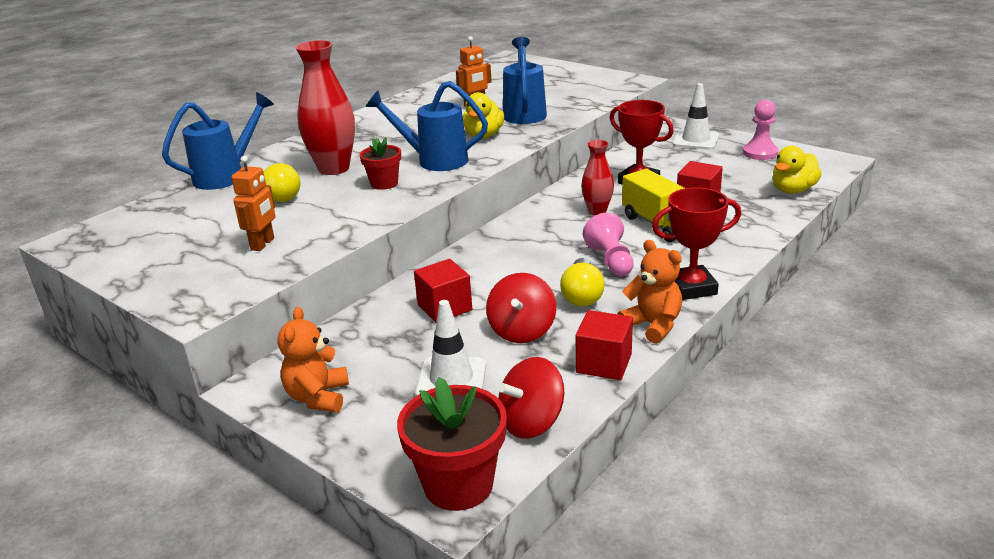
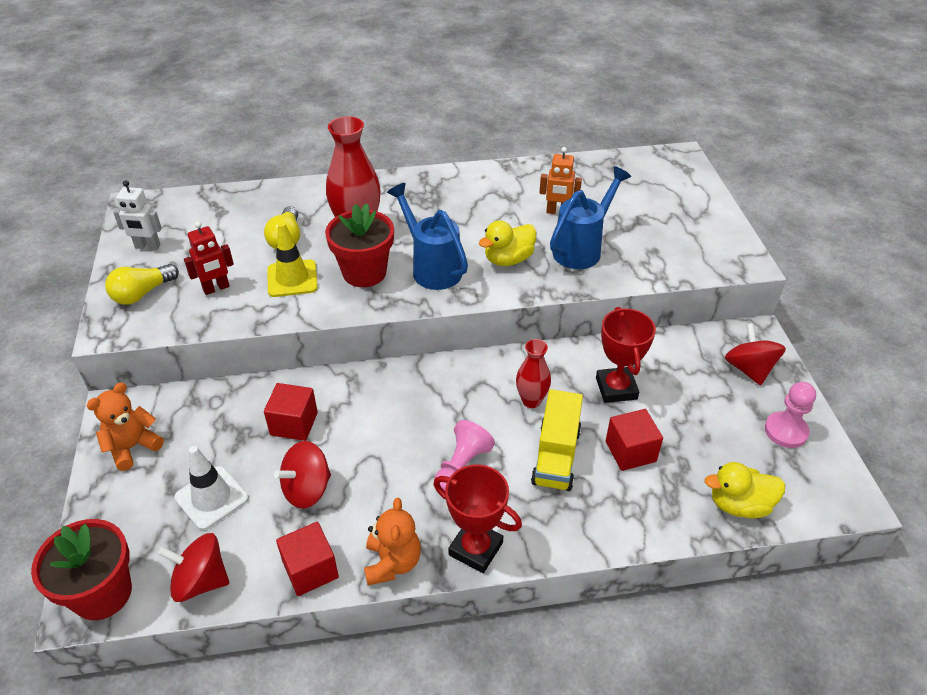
camera: 40 degrees right, 15 degrees up
blue watering can [162,92,274,190] -> none
orange robot [231,156,276,251] -> red robot [184,221,234,295]
red flower pot [359,137,401,190] -> red flower pot [325,203,394,287], size x1.67
yellow light bulb [560,258,605,307] -> yellow light bulb moved to [105,264,179,305]
white traffic cone [673,83,719,150] -> red spinning top [725,323,786,385]
none -> white robot [113,180,162,250]
none -> yellow traffic cone [267,222,318,297]

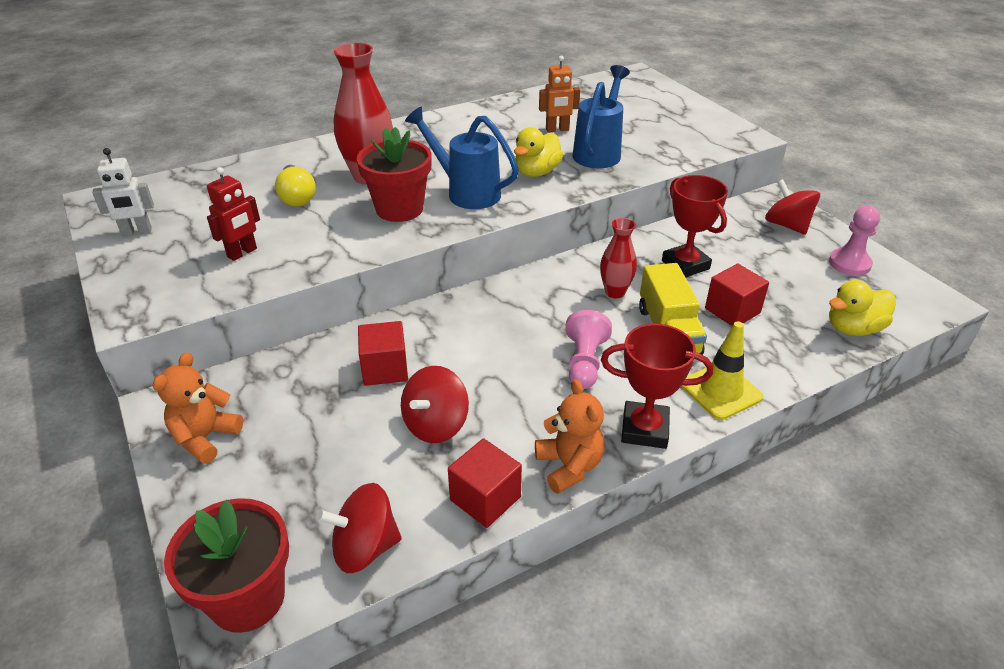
camera: 20 degrees left, 5 degrees down
yellow light bulb [105,264,179,305] -> none
white traffic cone [174,446,249,530] -> none
yellow traffic cone [267,222,318,297] -> yellow traffic cone moved to [681,321,763,420]

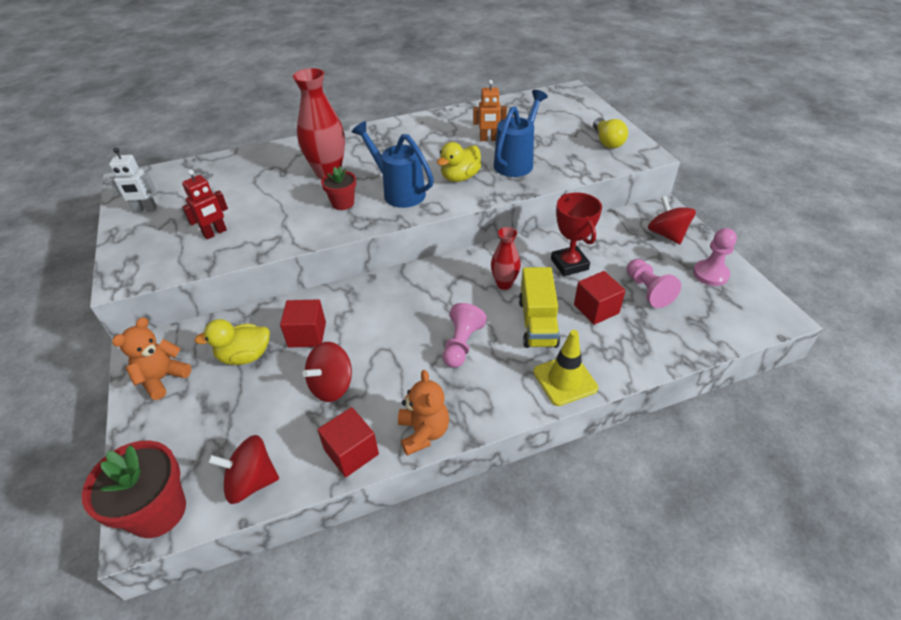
camera: 10 degrees right, 5 degrees up
yellow light bulb [275,165,316,207] -> yellow light bulb moved to [593,118,628,148]
red flower pot [357,127,432,222] -> red flower pot [321,166,356,210], size x0.60
red trophy [601,324,713,449] -> none
yellow duck [829,280,896,336] -> yellow duck moved to [194,319,270,365]
none -> pink pawn [627,259,681,308]

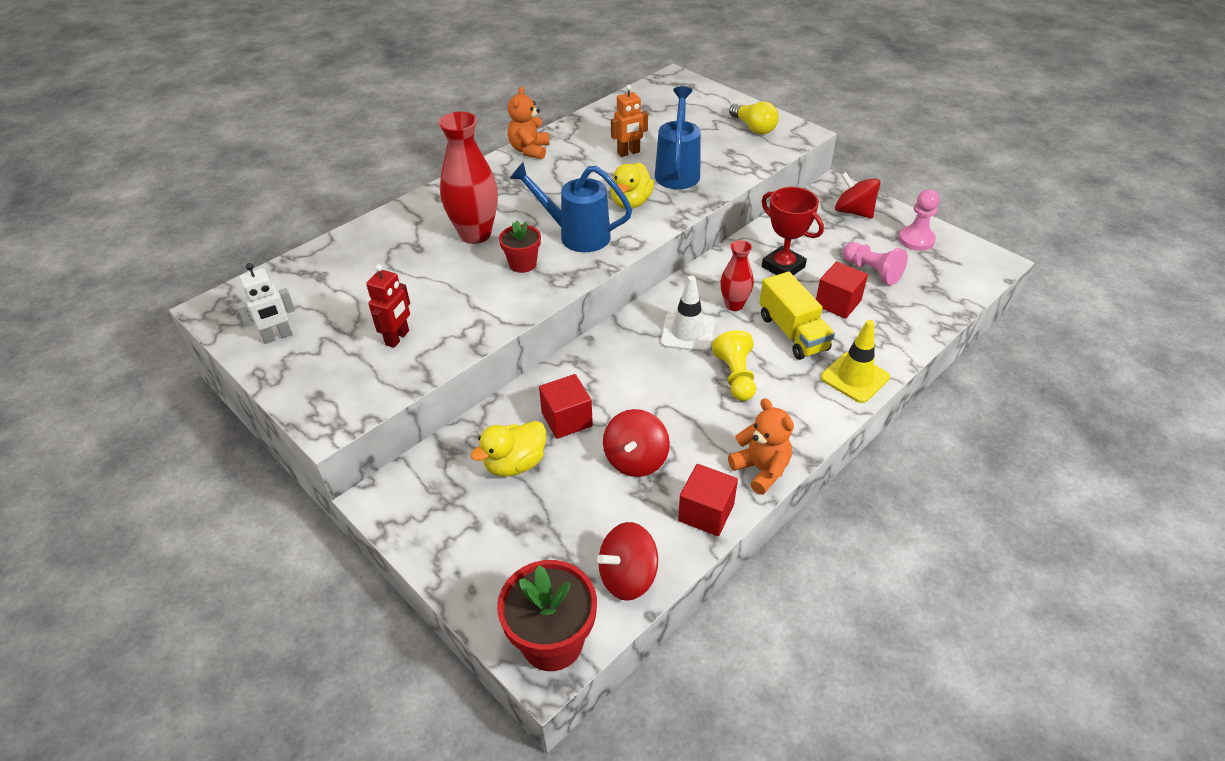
camera: 25 degrees left, 0 degrees up
orange teddy bear [112,317,192,400] -> orange teddy bear moved to [508,86,549,160]
pink pawn [443,303,487,368] -> yellow pawn [712,330,756,401]
none -> white traffic cone [661,275,715,352]

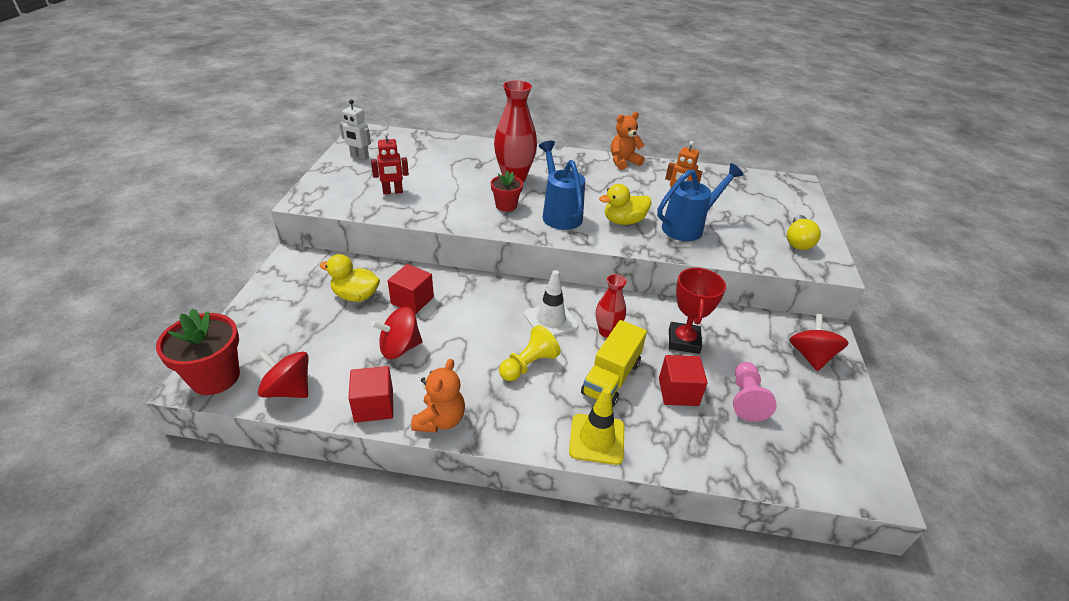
camera: 50 degrees right, 5 degrees down
pink pawn [898,189,940,251] -> none

